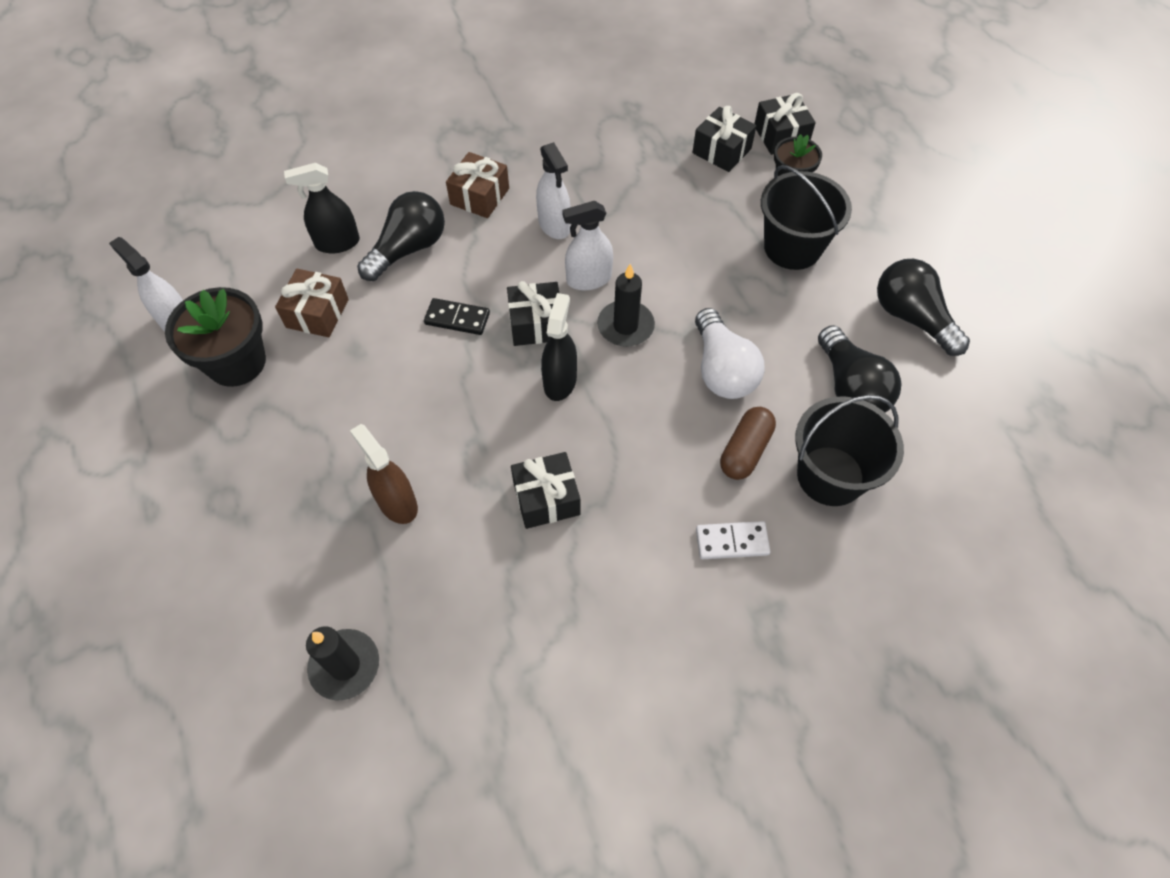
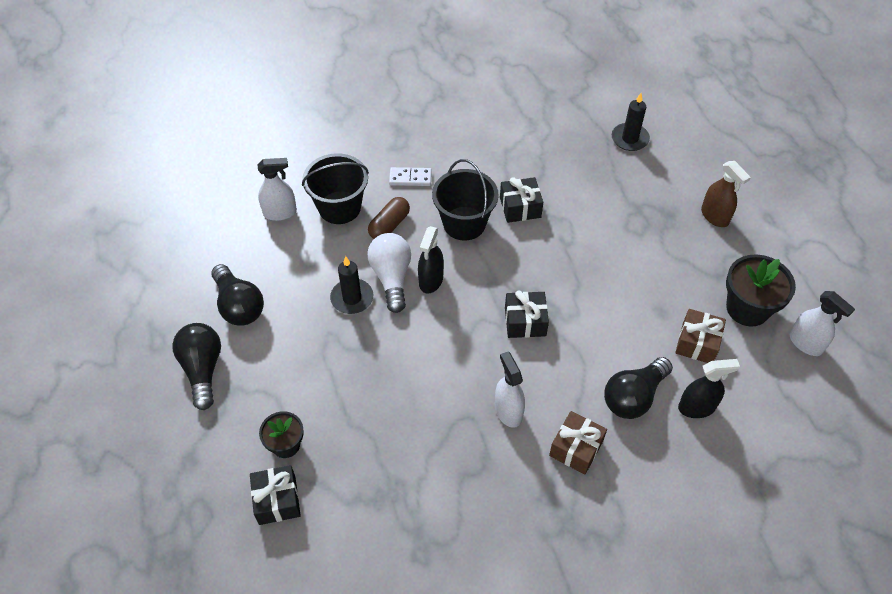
camera: 175 degrees left, 5 degrees down
brown spray bottle [350,424,418,524] -> brown spray bottle moved to [701,161,751,227]
black domino [424,298,490,335] -> none
black spray bottle [541,293,577,401] -> black spray bottle moved to [418,226,444,294]
white spray bottle [562,201,613,291] -> white spray bottle moved to [257,158,297,221]
black candle [597,264,655,347] -> black candle moved to [330,256,373,314]
black gift [692,106,756,172] -> none
black bucket [761,165,852,270] -> black bucket moved to [432,159,499,241]
black light bulb [818,325,902,413] -> black light bulb moved to [172,323,221,410]

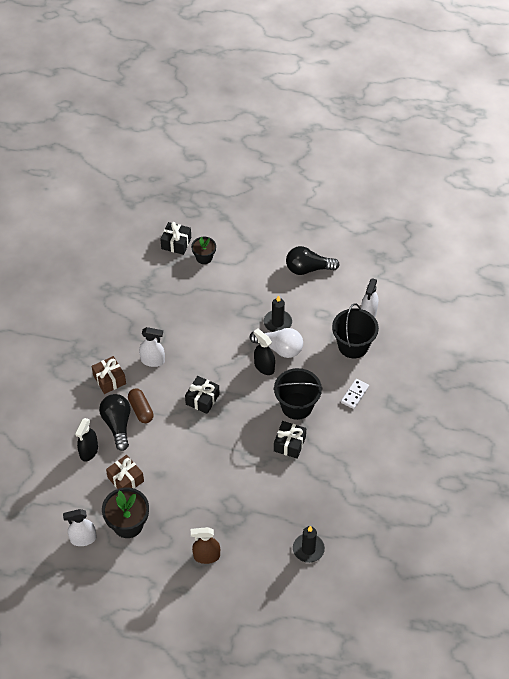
camera: 120 degrees right, 0 degrees up
black light bulb [172,323,221,410] -> none
brown capsule [368,197,410,239] -> brown capsule moved to [128,388,154,423]

